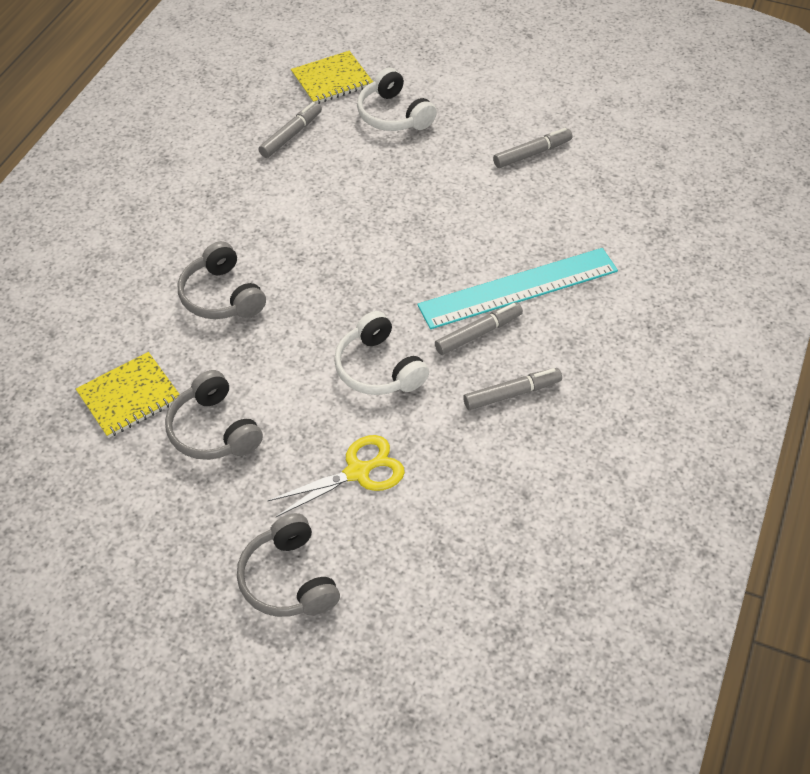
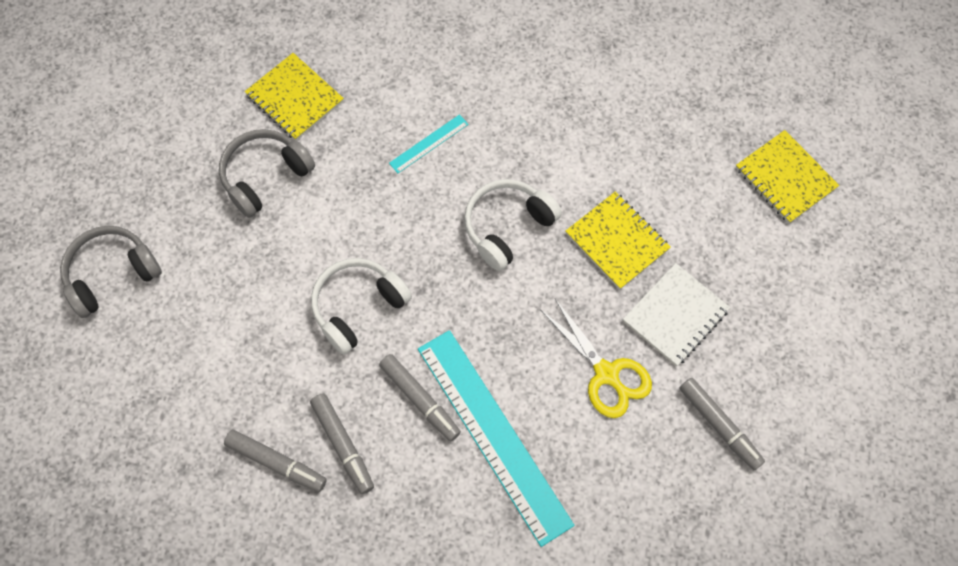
camera: 80 degrees right, 15 degrees up
grey headphones [178,241,266,319] -> turquoise ruler [389,114,468,173]
grey marker [259,102,322,158] -> grey marker moved to [224,430,327,492]
yellow scissors [268,435,405,517] -> yellow scissors moved to [541,299,652,418]
white headphones [357,68,437,131] -> white headphones moved to [464,179,562,271]
none -> yellow notebook [566,191,671,289]
none -> white notebook [623,263,730,366]

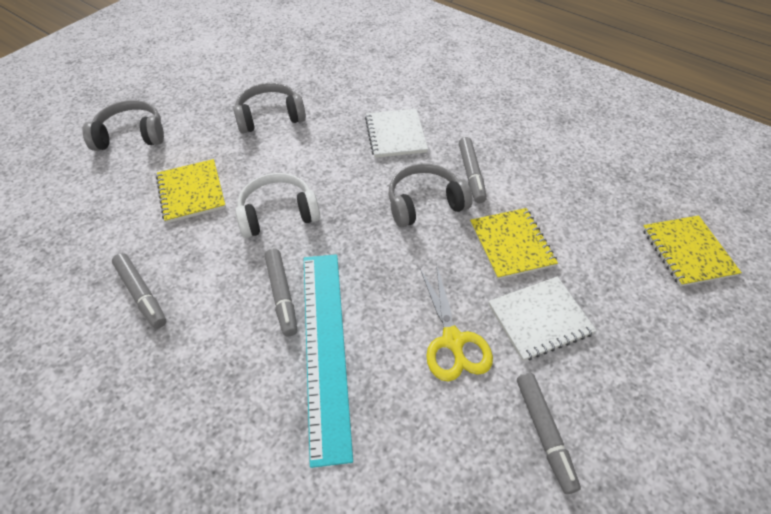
camera: 25 degrees right, 15 degrees down
yellow notebook [245,53,344,141] -> yellow notebook moved to [156,159,226,223]
grey marker [310,393,374,494] -> grey marker moved to [459,137,487,203]
turquoise ruler [389,114,468,173] -> white notebook [365,109,428,158]
white headphones [464,179,562,271] -> grey headphones [389,163,473,227]

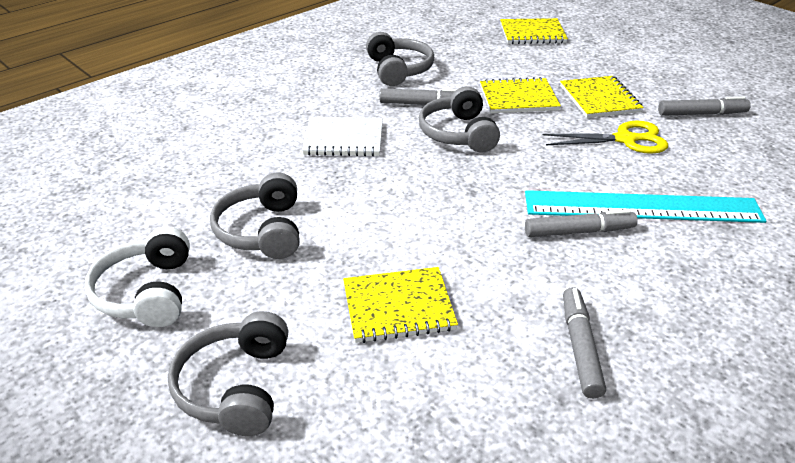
camera: 80 degrees left, 15 degrees down
grey marker [112,253,166,329] -> grey marker turned 60 degrees counterclockwise [563,287,606,399]
white headphones [235,173,320,238] -> white headphones moved to [85,227,190,327]
white notebook [489,276,597,361] -> yellow notebook [560,76,644,118]
none -> grey headphones [366,32,434,86]

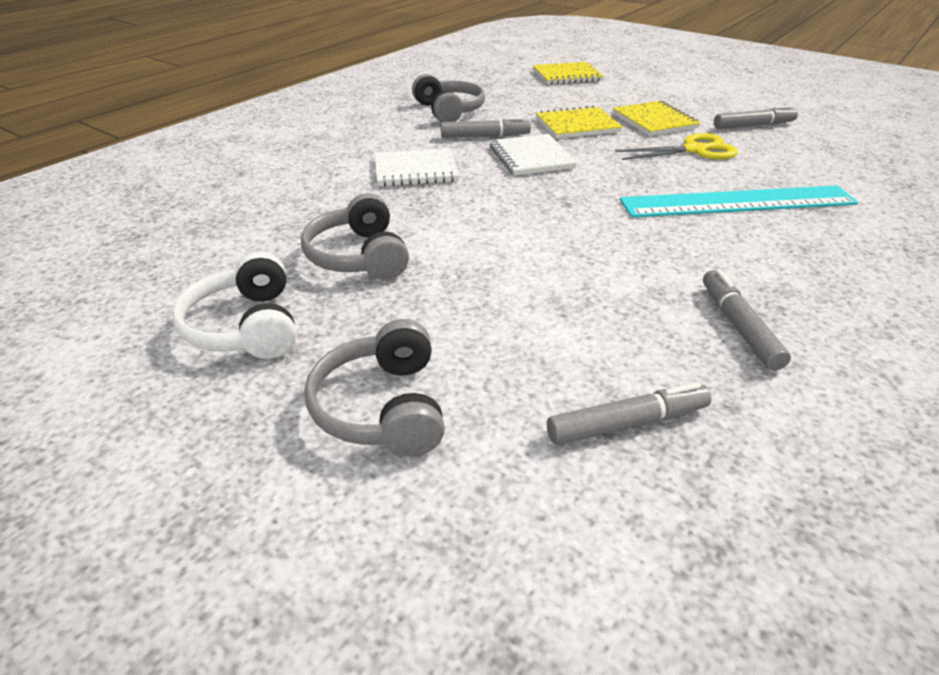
camera: 10 degrees left, 0 degrees up
yellow notebook [343,267,458,343] -> none
grey headphones [419,86,500,152] -> white notebook [490,134,577,176]
grey marker [525,209,638,237] -> grey marker moved to [547,382,712,445]

